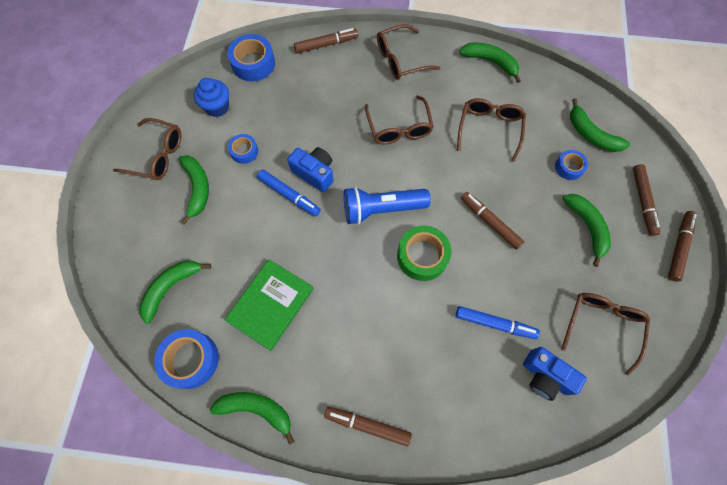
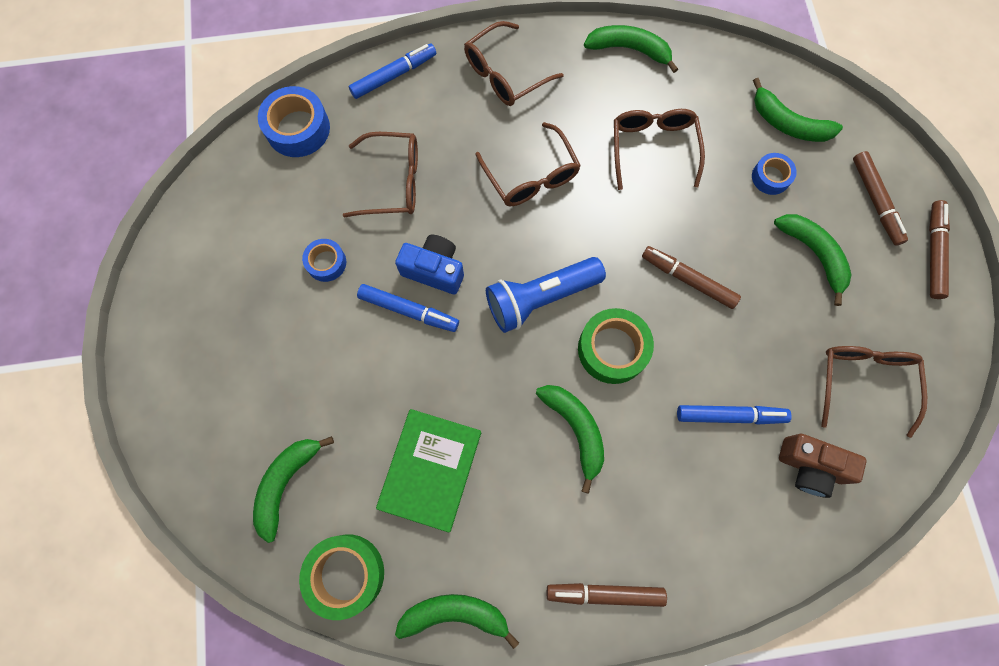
camera: 15 degrees left, 5 degrees up
brown glasses [113,118,182,180] -> brown glasses moved to [343,132,418,218]
blue tape [154,329,219,389] -> green tape [299,535,384,620]
green banana [179,155,209,225] -> green banana moved to [536,385,604,494]
blue cupcake [194,78,229,117] -> none
brown marker [294,28,358,53] -> blue marker [349,43,436,99]
blue camera [523,347,587,401] -> brown camera [779,434,866,498]

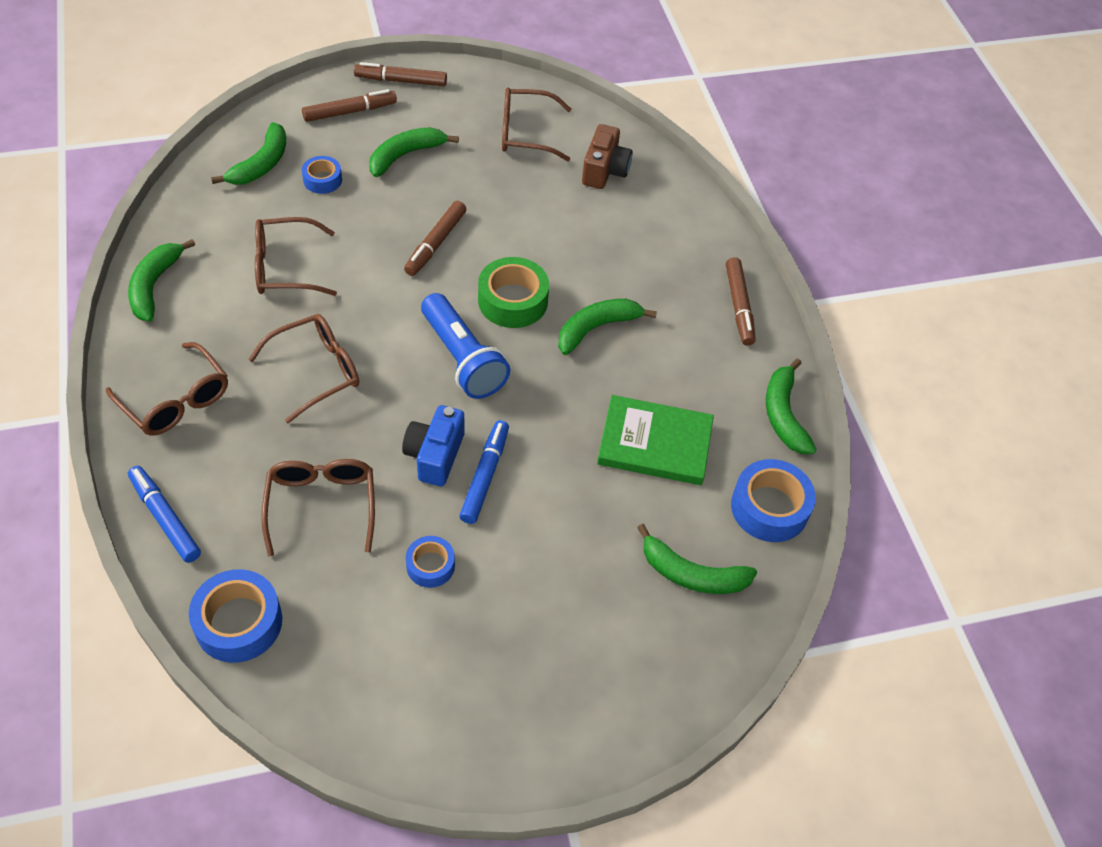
camera: 100 degrees left, 20 degrees down
green tape [299,535,384,620] -> blue tape [731,459,816,542]
blue marker [677,405,792,424] -> none

